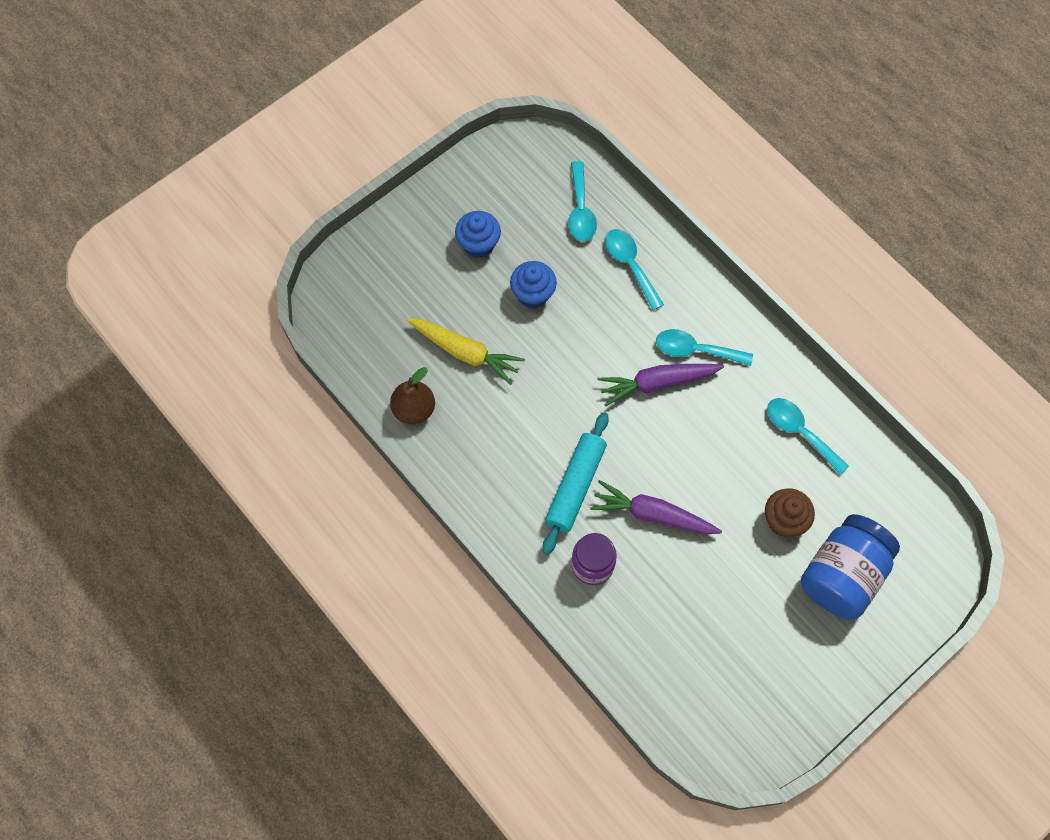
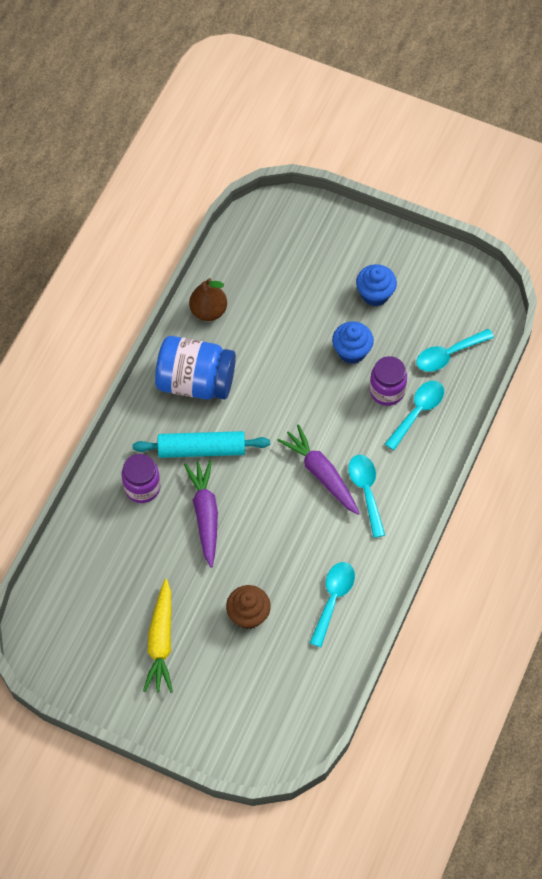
camera: 65 degrees right, 5 degrees down
yellow carrot [407,318,525,385] -> yellow carrot moved to [143,579,173,693]
blue jar [801,514,900,620] -> blue jar moved to [155,336,236,400]
none -> purple jar [370,356,407,406]

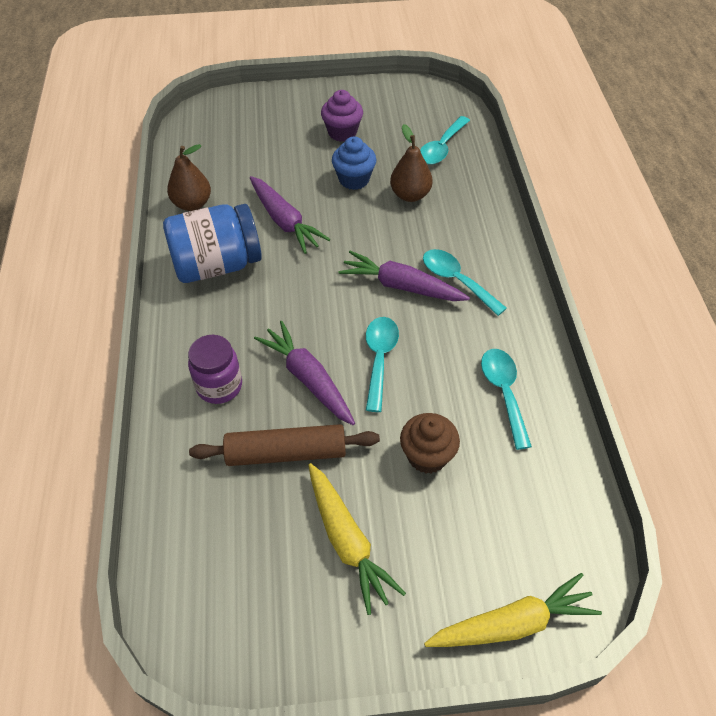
camera: 30 degrees left, 10 degrees down
turquoise rolling pin [132,431,270,458] -> none
blue cupcake [356,264,397,306] -> purple cupcake [321,90,363,142]
purple jar [370,356,407,406] -> brown pear [390,124,433,202]
turquoise spoon [385,381,444,450] -> turquoise spoon moved to [366,317,399,412]
none -> brown rolling pin [189,424,380,466]
none -> purple carrot [250,176,330,254]
none -> yellow carrot [424,573,602,647]

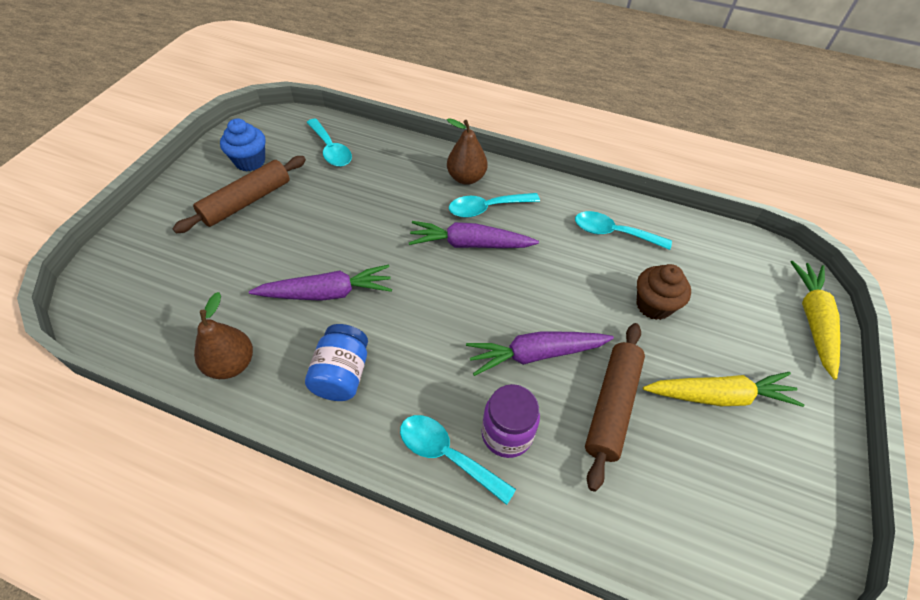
camera: 65 degrees left, 0 degrees up
blue jar [163,204,262,283] -> blue jar [305,324,368,401], size x0.64
purple cupcake [321,90,363,142] -> brown rolling pin [173,156,306,233]
blue cupcake [332,136,376,190] -> blue cupcake moved to [220,118,266,171]
purple carrot [338,251,470,301] -> purple carrot turned 45 degrees clockwise [409,221,539,248]
turquoise spoon [366,317,399,412] -> turquoise spoon moved to [400,415,516,505]
brown pear [390,124,433,202] -> brown pear moved to [447,118,488,185]

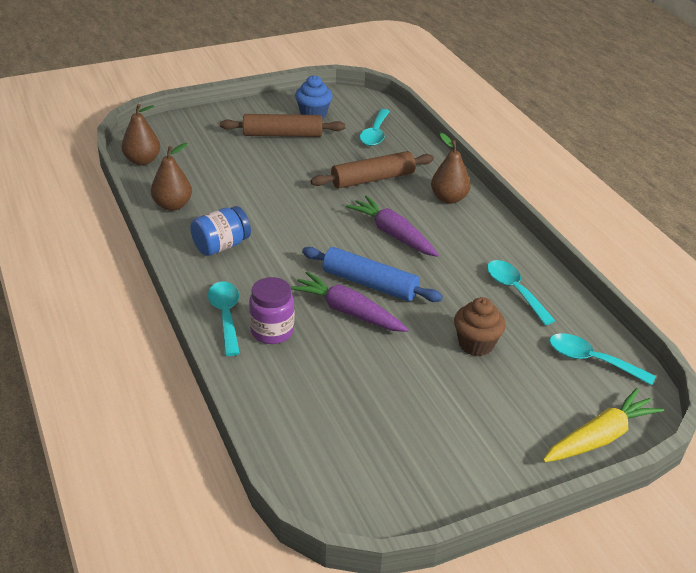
camera: 45 degrees right, 15 degrees down
purple carrot [249,264,392,301] -> none
turquoise spoon [449,193,540,218] -> turquoise spoon moved to [549,333,656,385]
brown rolling pin [585,323,645,492] -> brown rolling pin moved to [311,151,434,189]
yellow carrot [643,372,804,407] -> none
none -> brown pear [121,104,160,165]
none -> blue rolling pin [302,247,443,302]

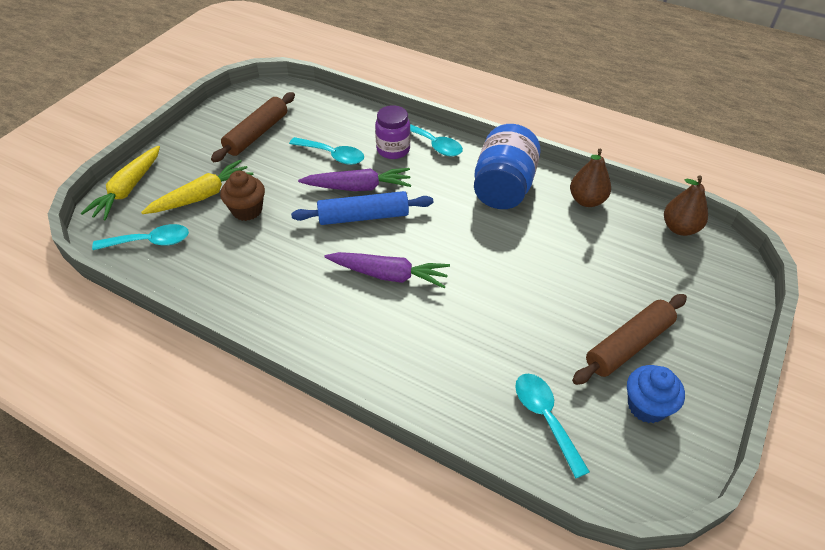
camera: 145 degrees right, 10 degrees up
blue jar [190,206,251,256] -> blue jar [474,124,541,209], size x1.56
brown rolling pin [311,151,434,189] -> brown rolling pin moved to [211,92,295,162]
brown pear [431,133,471,204] -> none
turquoise spoon [487,260,555,325] -> turquoise spoon moved to [289,137,364,165]
none -> yellow carrot [141,160,253,214]

